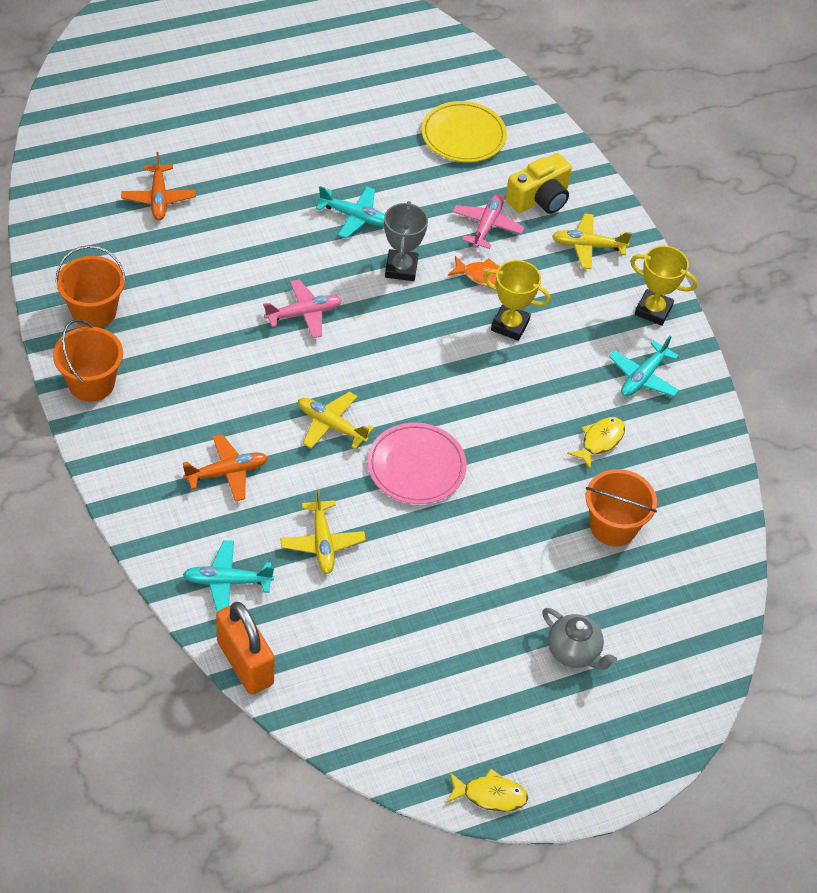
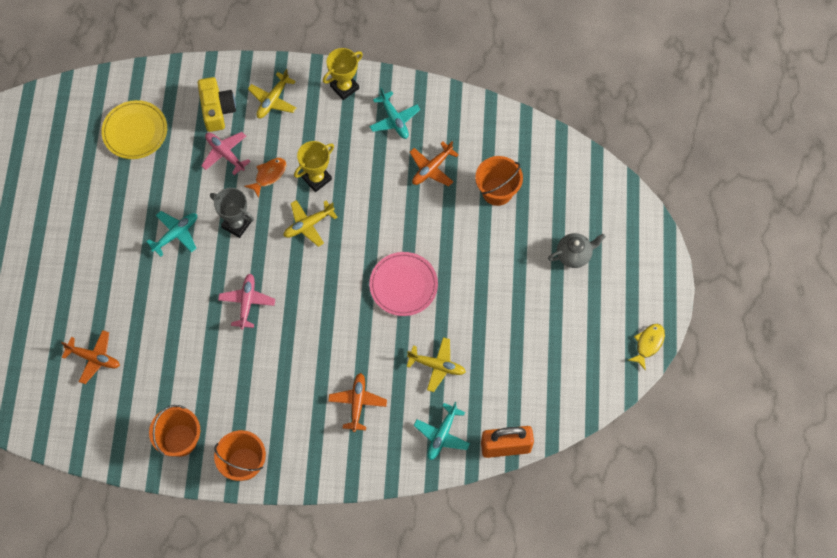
camera: 60 degrees left, 15 degrees up
yellow plane [298,392,374,449] -> yellow plane moved to [283,200,338,247]
yellow fish [567,417,625,469] -> orange plane [409,141,459,186]

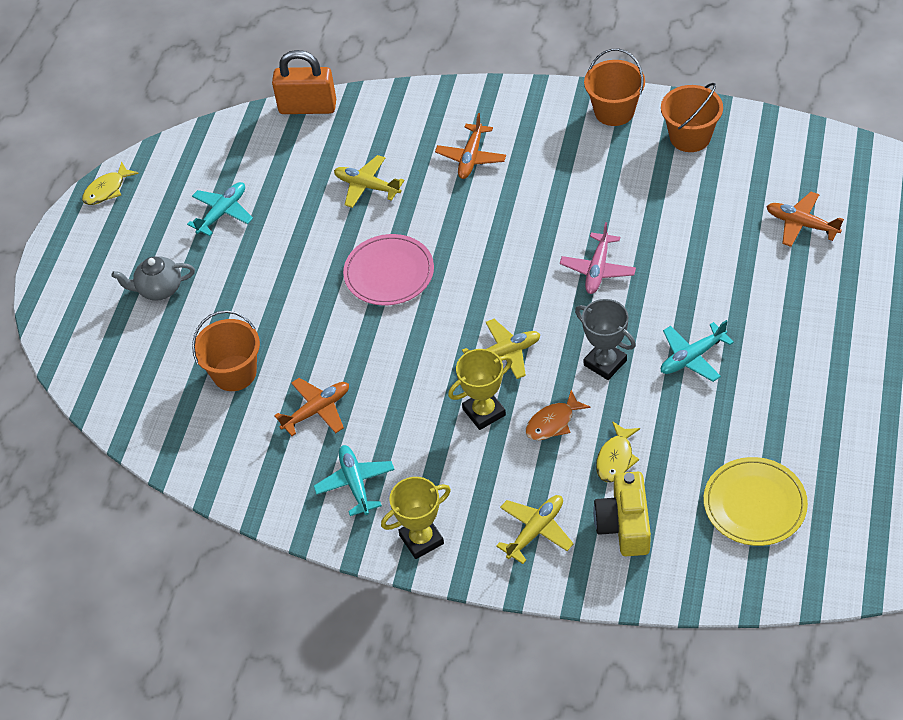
camera: 165 degrees left, 15 degrees down
pink plane [201,132,251,175] -> yellow fish [596,421,640,482]
turquoise plane [414,402,470,460] -> turquoise plane moved to [187,182,253,236]

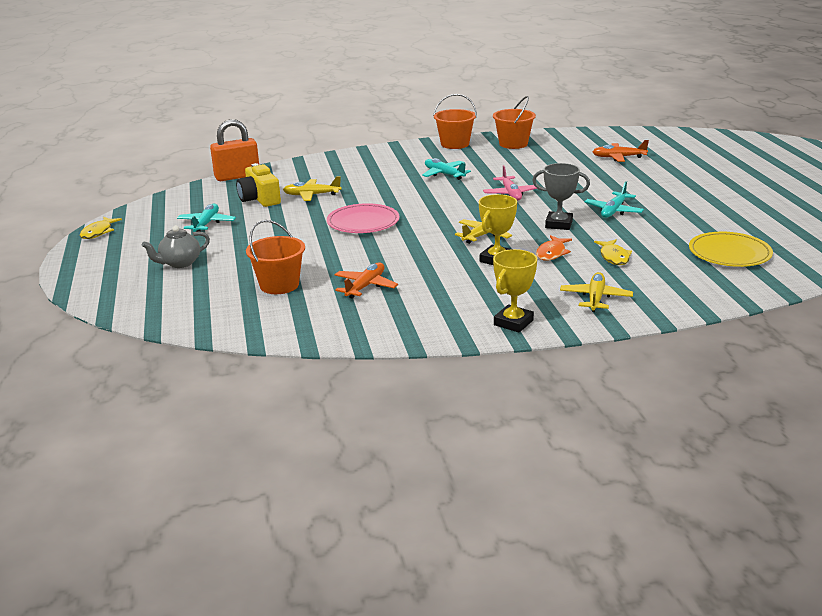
camera: 30 degrees left, 25 degrees down
turquoise plane [314,445,395,516] -> turquoise plane moved to [422,158,471,180]
orange plane [435,113,506,179] -> none
yellow camera [593,472,651,556] -> yellow camera moved to [236,163,281,207]

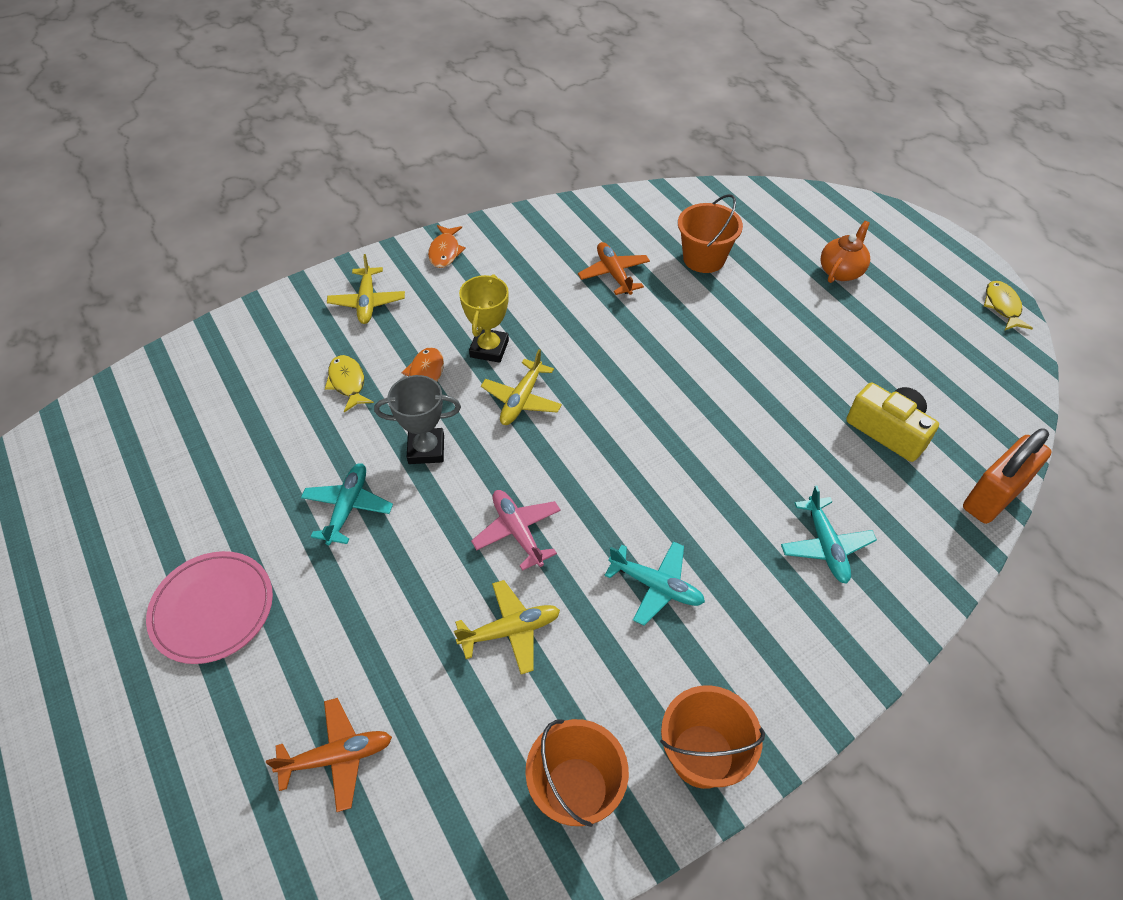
camera: 160 degrees right, 25 degrees up
grey teapot [142,225,210,268] -> orange teapot [820,221,870,283]
turquoise plane [177,204,236,232] -> turquoise plane moved to [781,486,877,584]
yellow plane [283,176,342,201] -> yellow plane moved to [454,580,560,674]
pink plate [327,203,399,233] -> pink plate moved to [146,551,273,664]
orange plane [335,262,398,299] -> orange plane turned 150 degrees clockwise [578,242,650,295]
yellow trophy [493,249,537,332] -> orange fish [428,225,466,268]
yellow plate [689,232,773,267] -> none

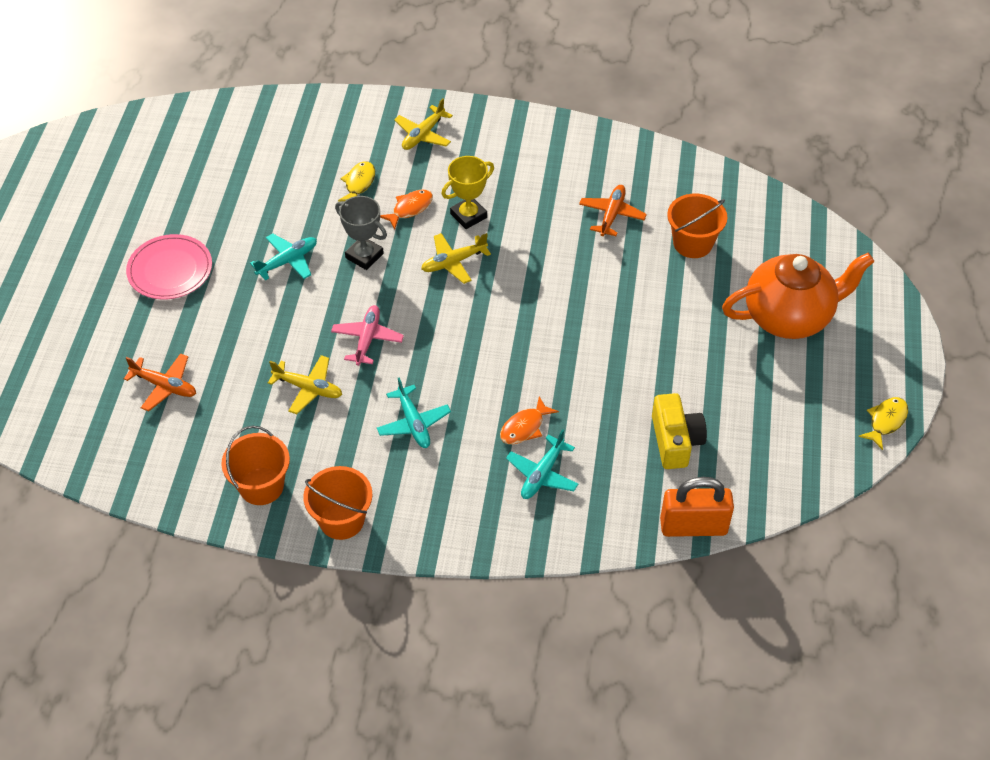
camera: 40 degrees right, 0 degrees up
orange fish [428,225,466,268] -> orange fish moved to [500,396,559,444]
orange teapot [820,221,870,283] -> orange teapot [722,253,874,339], size x1.98

